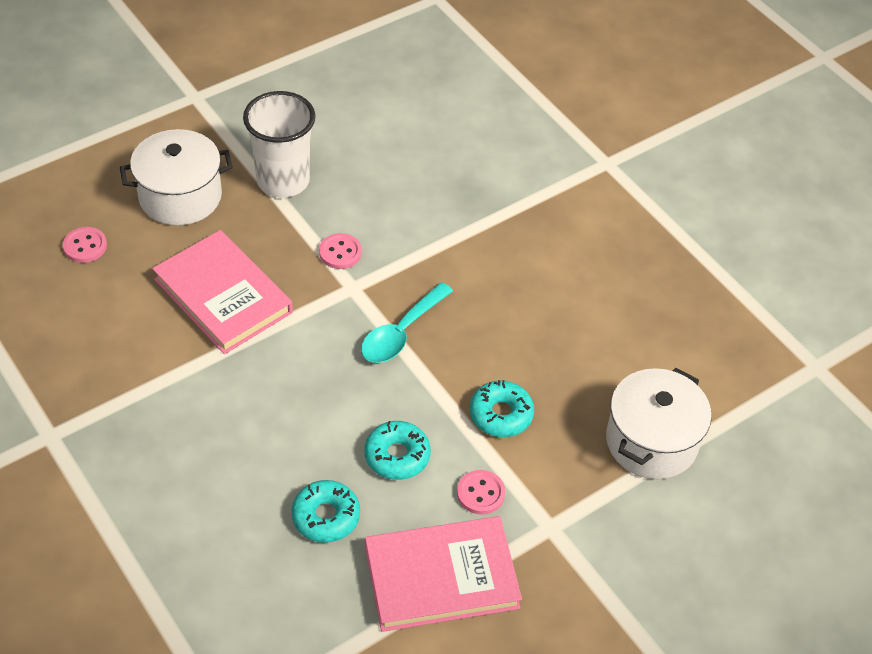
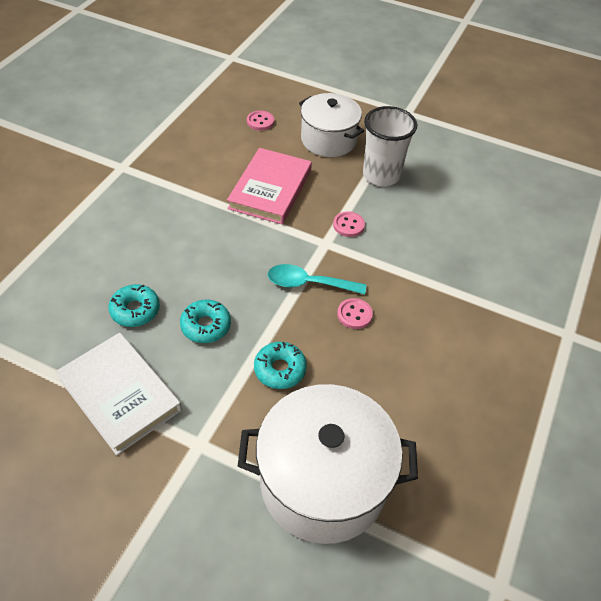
camera: 60 degrees right, 0 degrees up
pink book [365,516,522,632] -> white book [56,333,182,455]
pink button [457,470,505,515] -> pink button moved to [337,298,373,329]
white pot [606,368,711,479] -> white pot [238,384,418,544], size x1.51

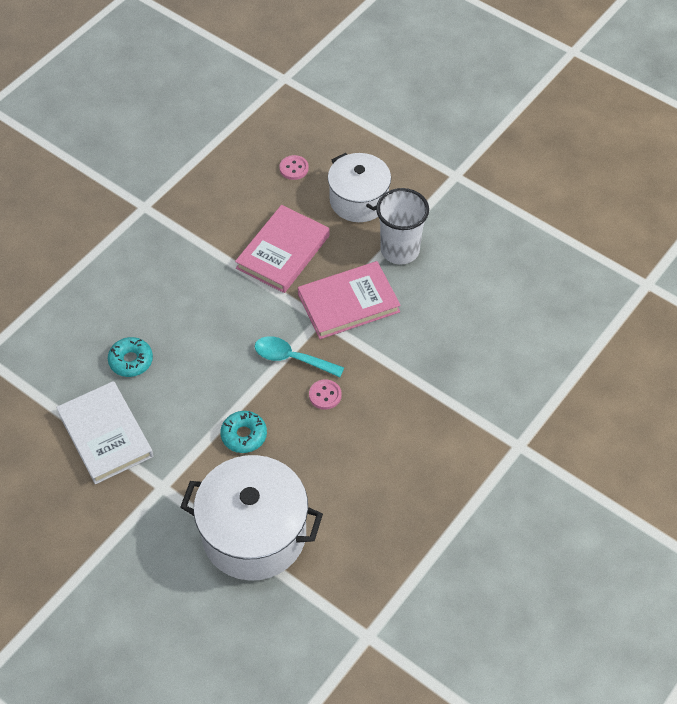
camera: 15 degrees right, 5 degrees up
turquoise donut [180,299,231,343] -> none
pink button [333,212,365,237] -> pink book [298,261,401,339]

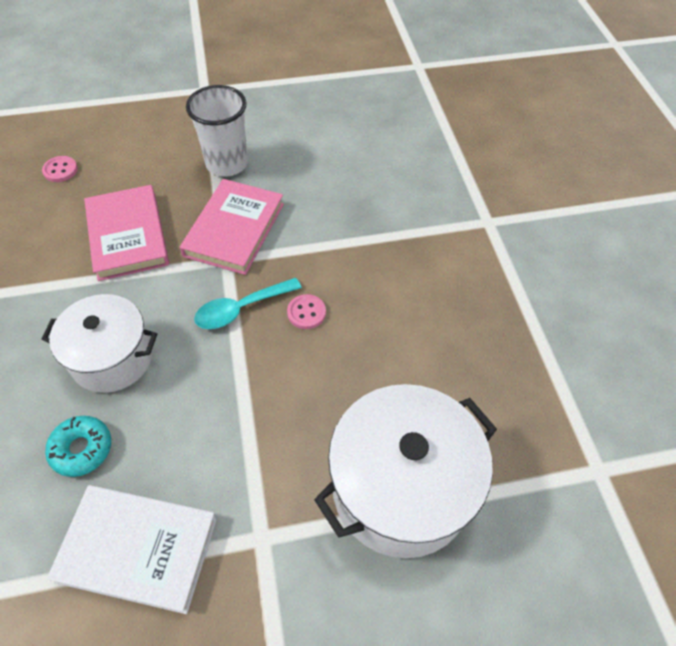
camera: 50 degrees left, 0 degrees up
turquoise donut [220,411,267,453] -> none
white pot [328,153,391,222] -> white pot moved to [41,294,157,393]

